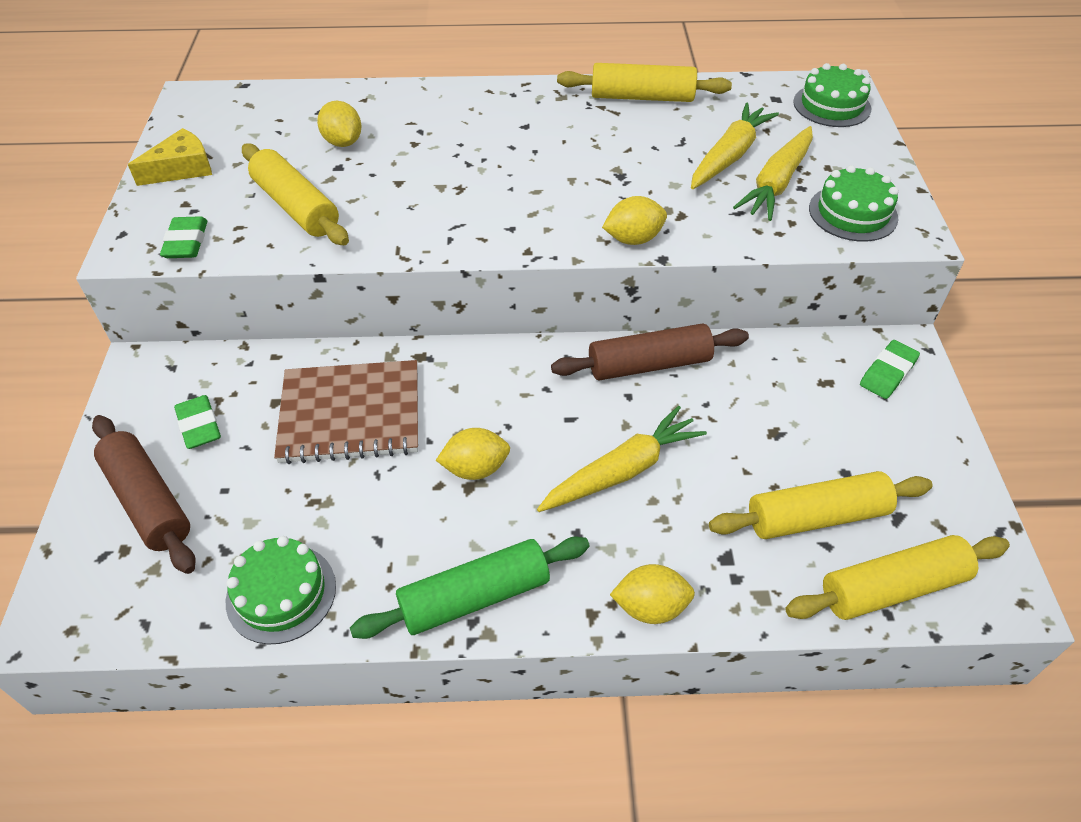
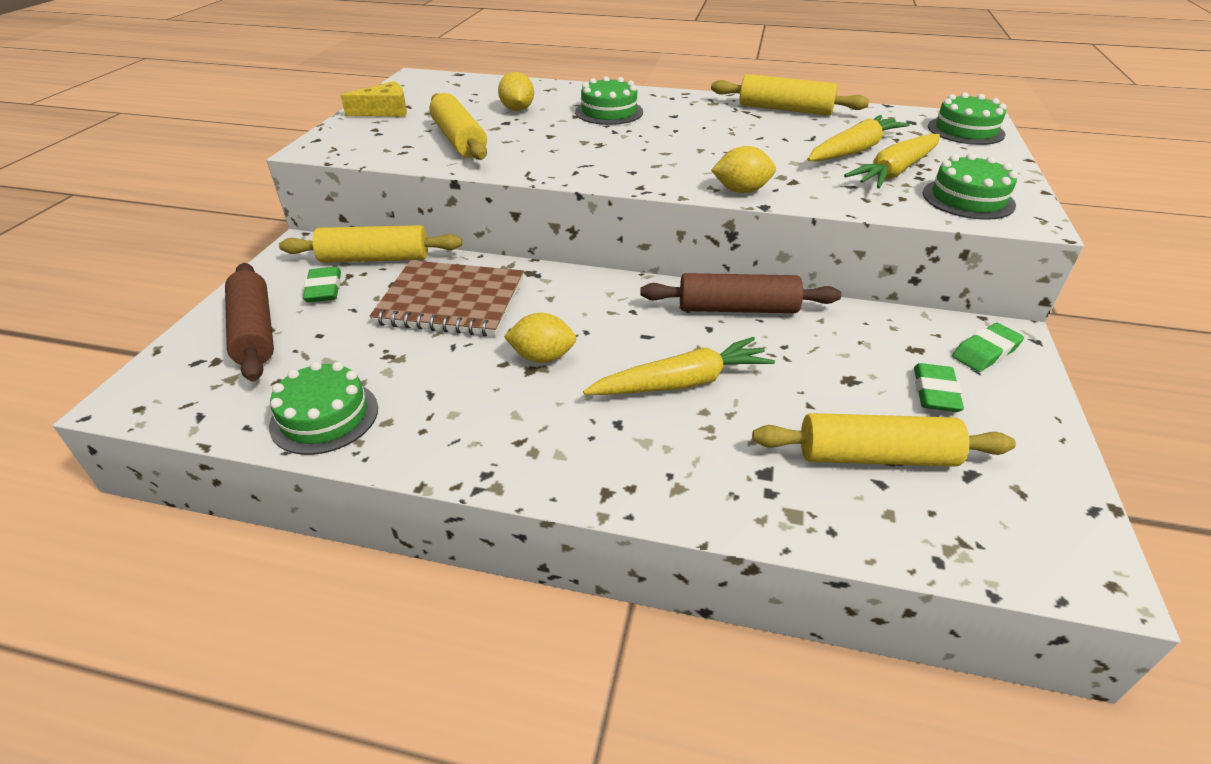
camera: 15 degrees right, 10 degrees down
green eraser [160,216,208,258] -> green eraser moved to [914,363,964,412]
green rolling pin [350,536,590,639] -> none
yellow lemon [610,564,695,624] -> none
yellow rolling pin [785,535,1010,620] -> yellow rolling pin moved to [279,225,462,263]
none -> green cake [575,76,643,125]

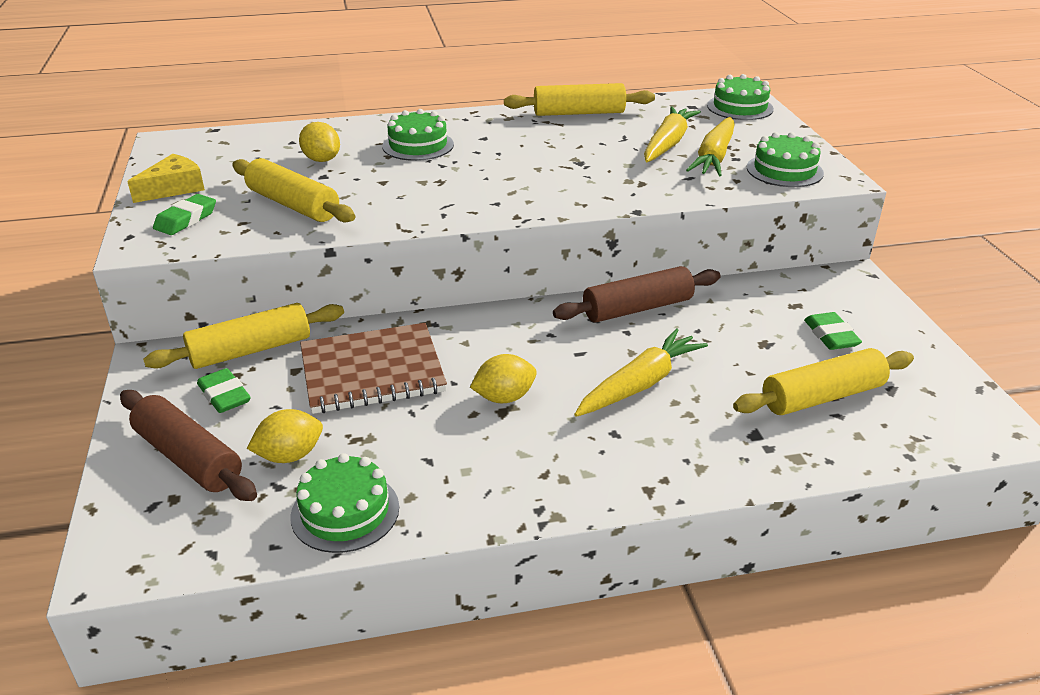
camera: 25 degrees left, 5 degrees down
yellow lemon [711,146,776,193] -> yellow lemon moved to [247,409,323,463]
green eraser [952,323,1024,372] -> green eraser moved to [153,194,216,235]

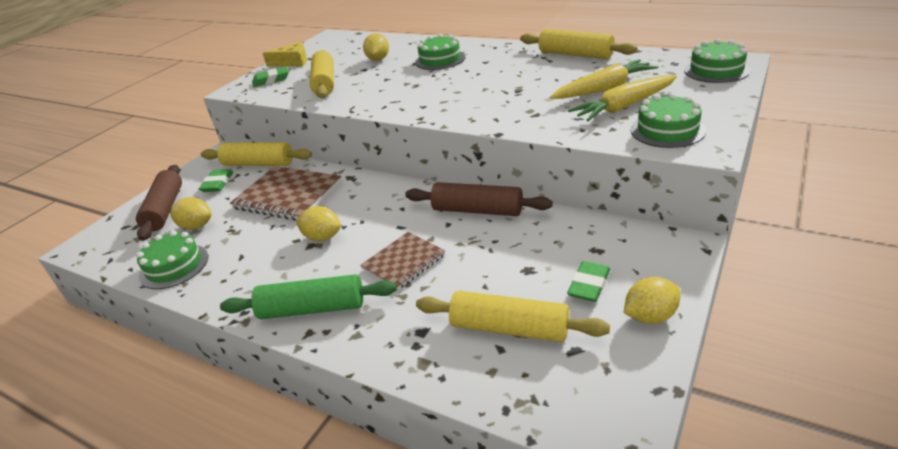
camera: 45 degrees right, 0 degrees up
yellow carrot [574,328,708,417] -> brown notebook [360,232,445,290]
none -> green rolling pin [220,274,397,319]
none -> yellow lemon [624,277,681,324]

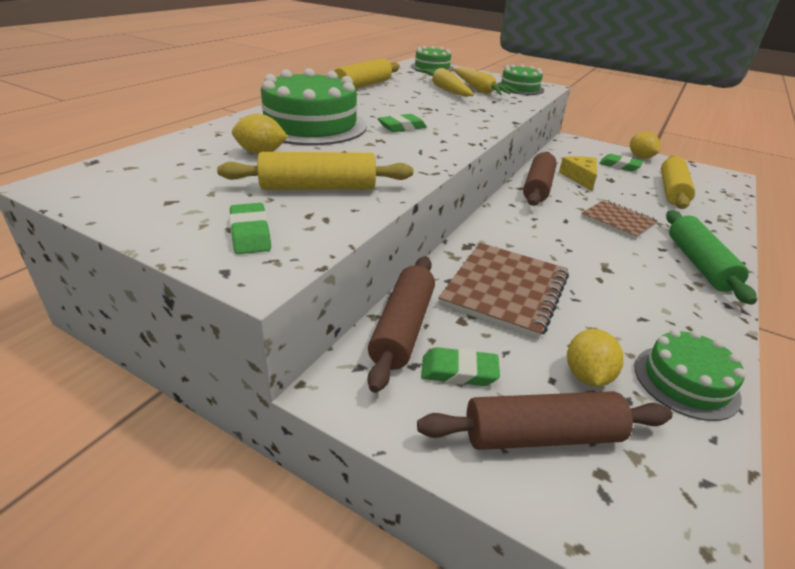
camera: 95 degrees left, 0 degrees up
yellow rolling pin [201,142,312,166] -> brown rolling pin [368,256,435,393]
yellow cheese [263,42,307,67] -> yellow cheese moved to [559,156,597,191]
yellow lemon [296,206,341,241] -> none
green cake [415,34,465,70] -> green cake [261,68,367,145], size x1.76
none -> green eraser [377,114,427,132]

